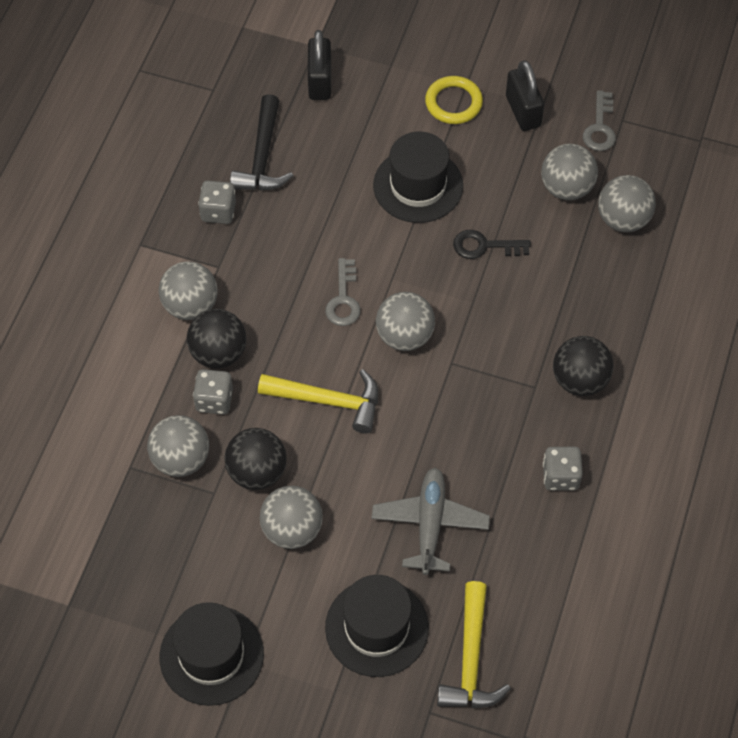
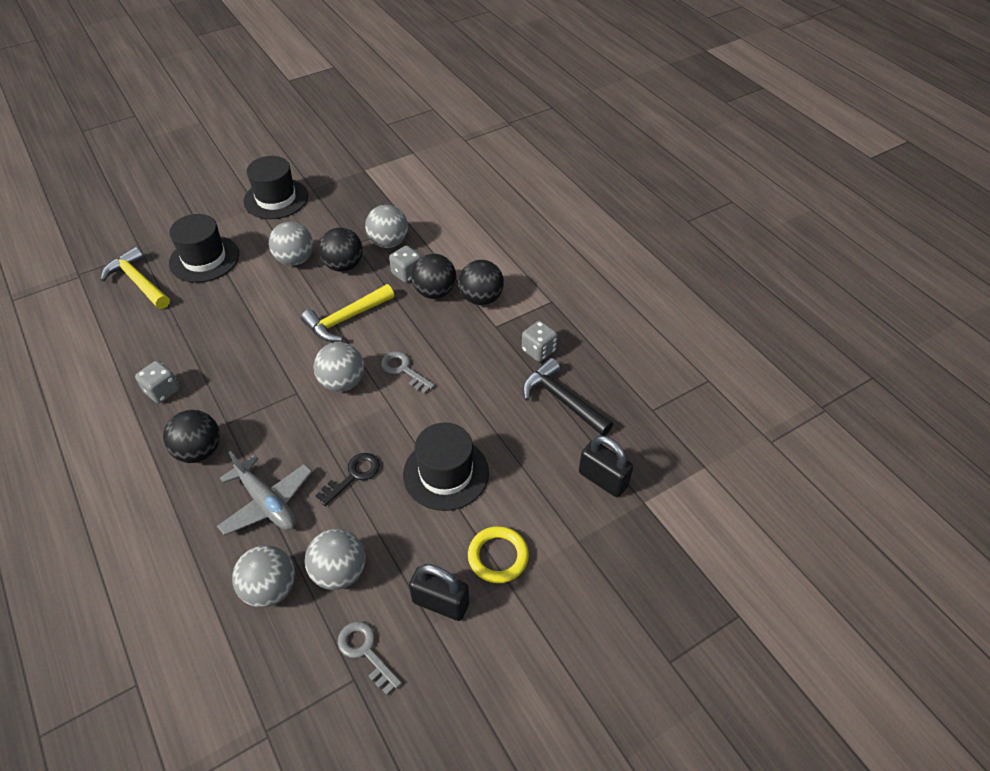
camera: 130 degrees right, 10 degrees down
grey ball [159,261,218,320] -> black ball [459,260,504,305]
grey plane [371,468,490,575] -> grey plane moved to [217,451,312,535]

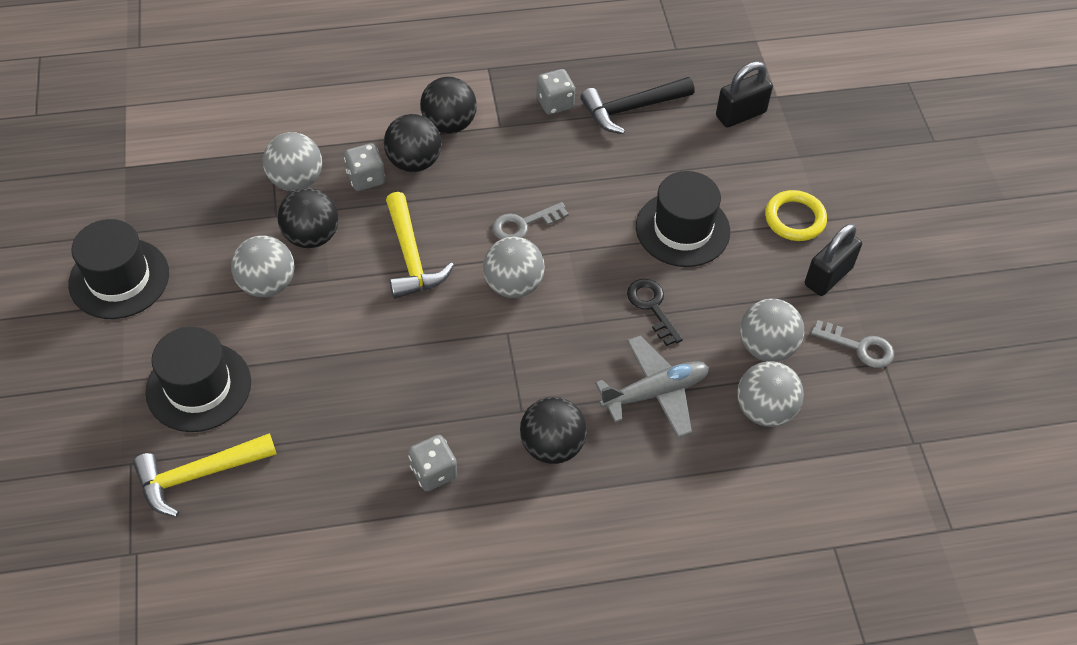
camera: 70 degrees left, 5 degrees up
grey key [338,621,402,695] -> grey key turned 135 degrees counterclockwise [811,320,894,368]

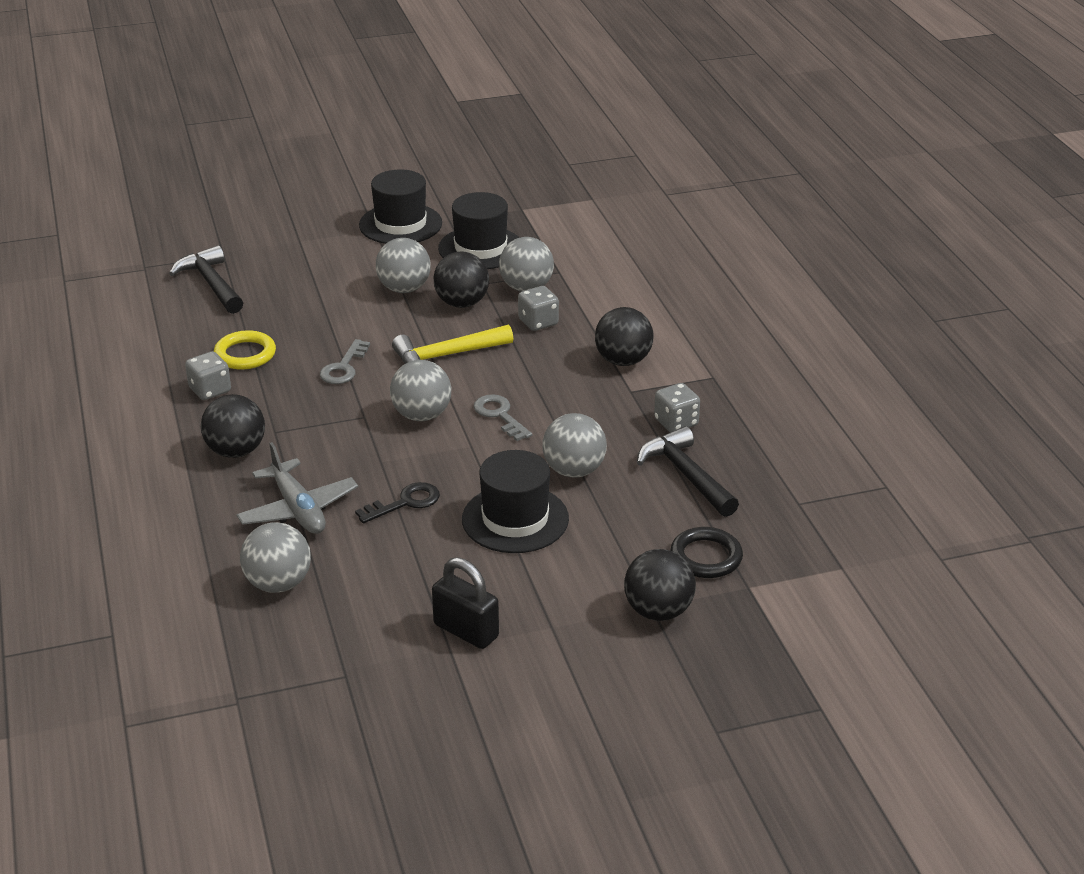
camera: 85 degrees right, 20 degrees down
yellow hammer [133,433,277,517] -> black hammer [169,245,243,314]
black hat [145,327,251,432] -> black hat moved to [438,192,519,269]
black ball [384,114,442,172] -> black ball moved to [624,549,696,621]
black padlock [716,61,773,127] -> black ring [670,527,743,578]
grey ball [740,299,804,362] -> grey ball moved to [543,413,607,478]
yellow ring [765,190,827,241] -> yellow ring moved to [214,330,276,370]
grey key [811,320,894,368] -> grey key moved to [320,339,370,384]

